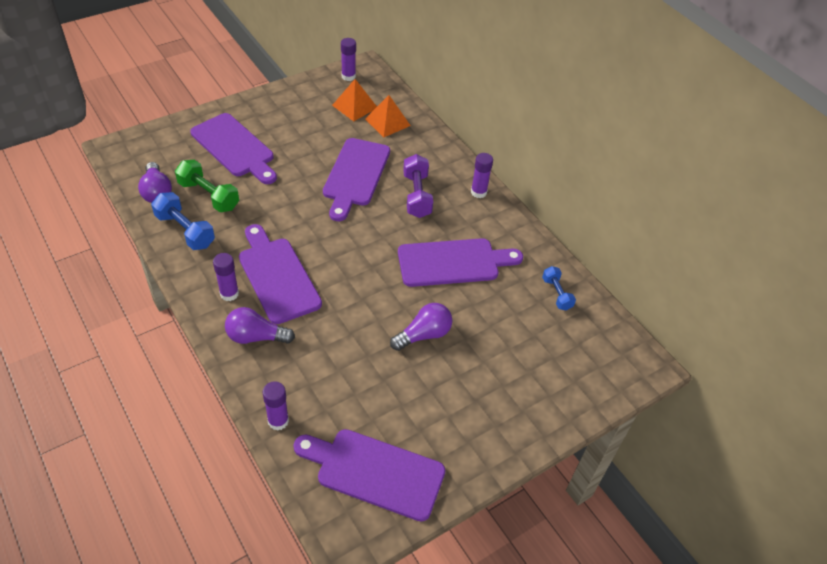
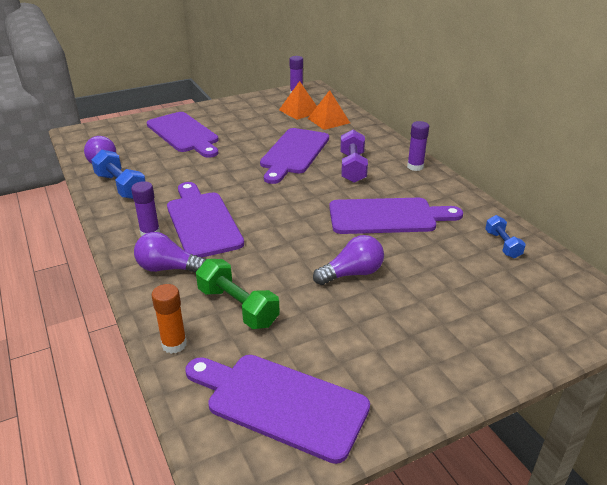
camera: 10 degrees right, 15 degrees down
green dumbbell [175,160,239,212] -> green dumbbell moved to [196,259,280,329]
purple glue stick [262,381,289,431] -> orange glue stick [152,284,187,354]

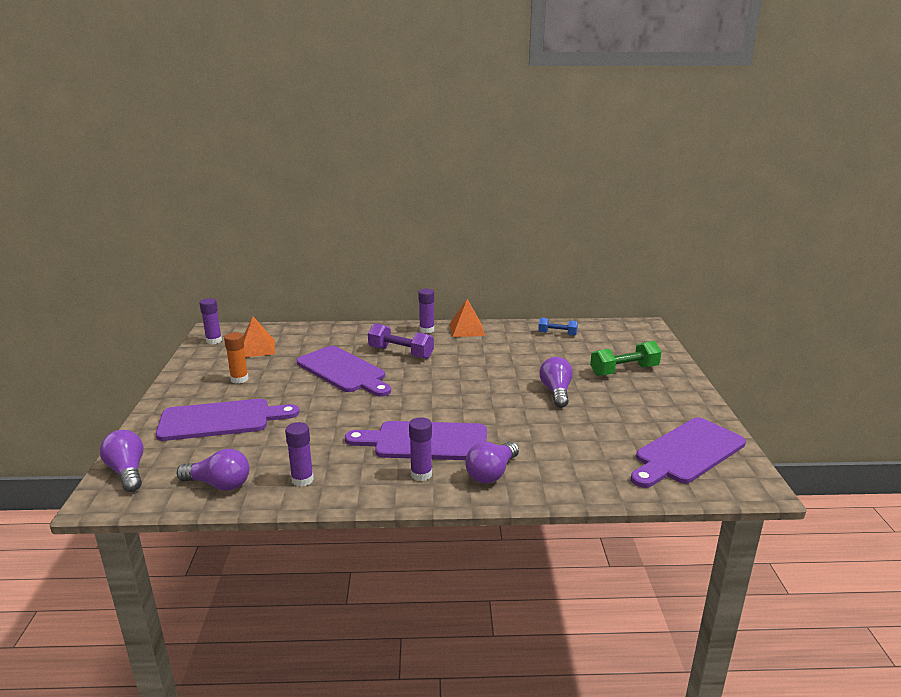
camera: 65 degrees left, 10 degrees down
blue dumbbell [91,150,146,199] -> purple glue stick [285,422,314,487]
orange glue stick [152,284,187,354] -> orange glue stick moved to [224,332,249,384]
green dumbbell [196,259,280,329] -> green dumbbell moved to [590,341,661,376]
orange pyramid [308,90,350,130] -> orange pyramid moved to [449,299,485,337]
purple cutting board [329,198,463,234] -> none
none -> purple light bulb [100,430,143,492]

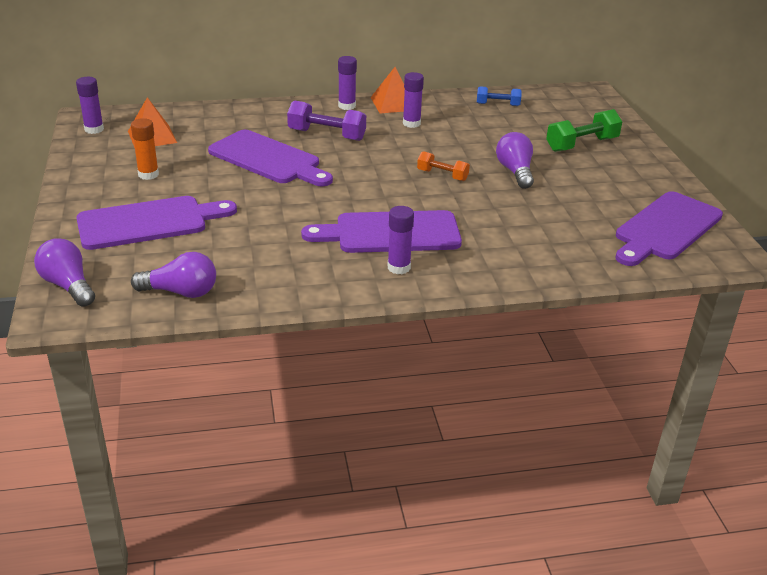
camera: 10 degrees left, 10 degrees up
purple glue stick [285,422,314,487] -> purple glue stick moved to [403,72,424,128]
purple light bulb [465,441,519,483] -> none
none -> orange dumbbell [417,151,470,181]

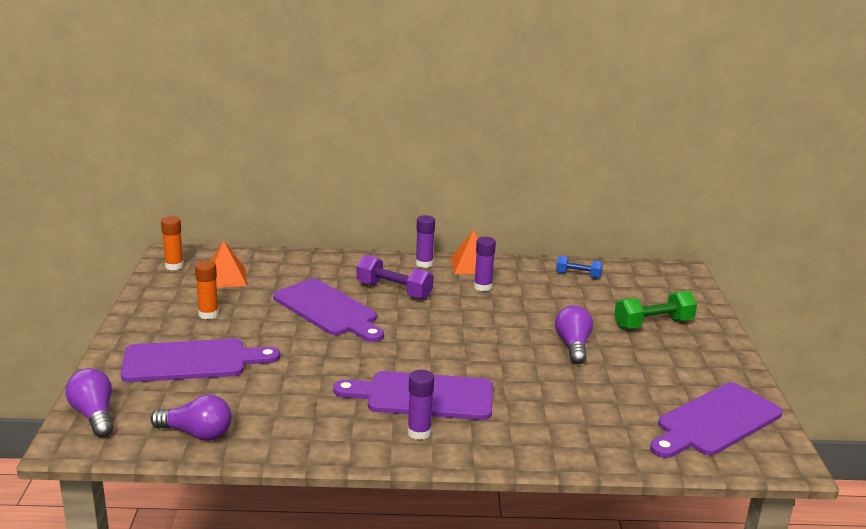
camera: 10 degrees right, 10 degrees down
purple glue stick [76,77,104,134] -> orange glue stick [161,216,184,270]
orange dumbbell [417,151,470,181] -> none

